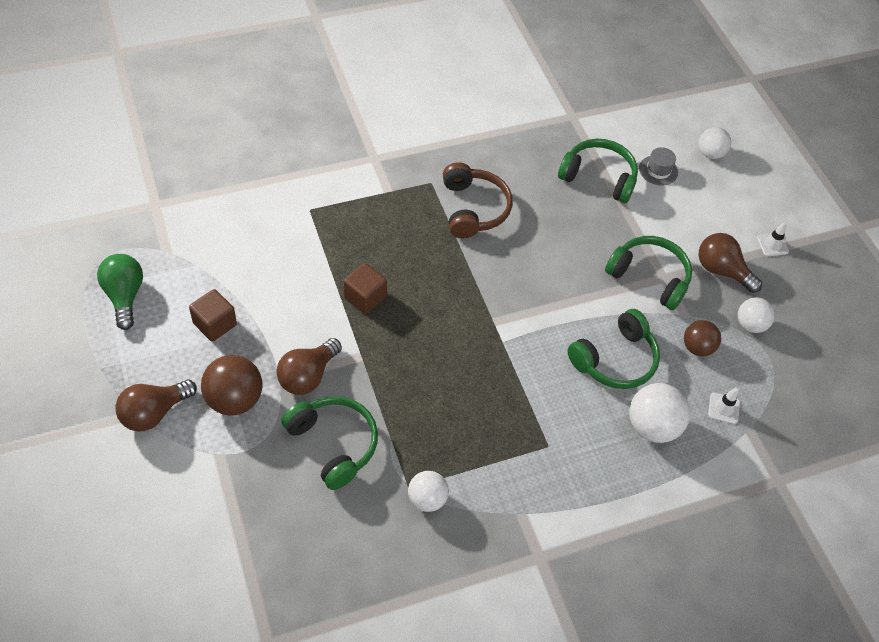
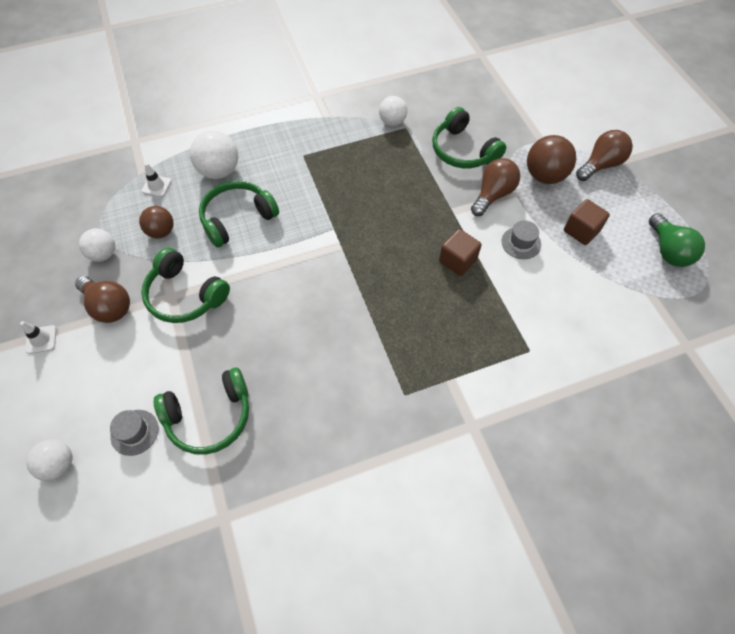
camera: 175 degrees left, 5 degrees up
brown headphones [443,162,512,238] -> none
green headphones [558,139,638,203] -> green headphones turned 45 degrees counterclockwise [154,367,249,454]
none -> grey hat [501,220,541,259]

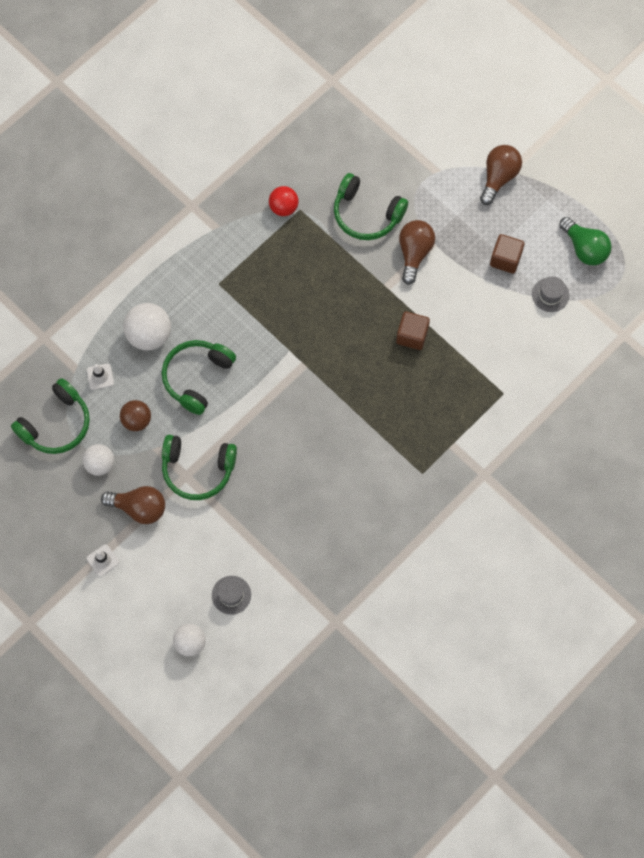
camera: 25 degrees left, 10 degrees up
green headphones [154,367,249,454] -> green headphones moved to [11,378,90,454]
white ball [379,96,407,126] -> red ball [269,186,299,216]
grey hat [501,220,541,259] -> grey hat moved to [532,276,569,312]
brown ball [527,135,576,184] -> none

